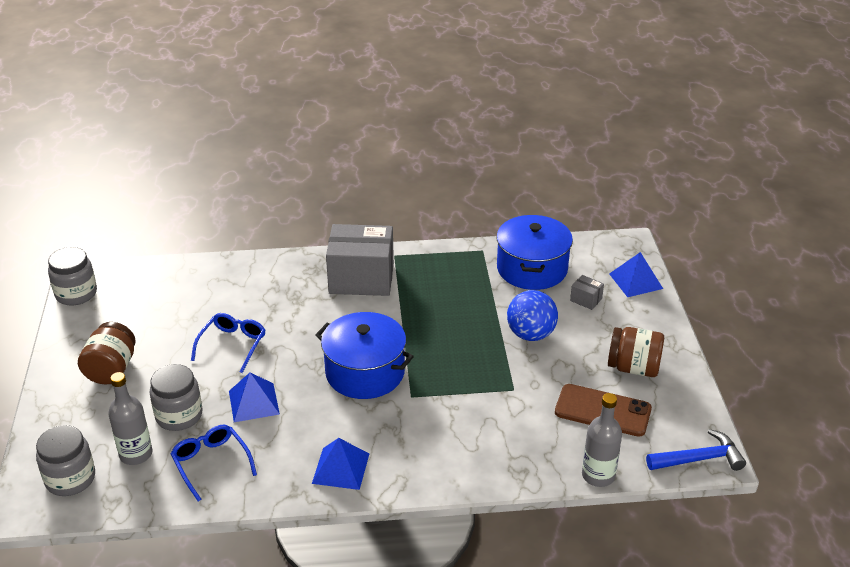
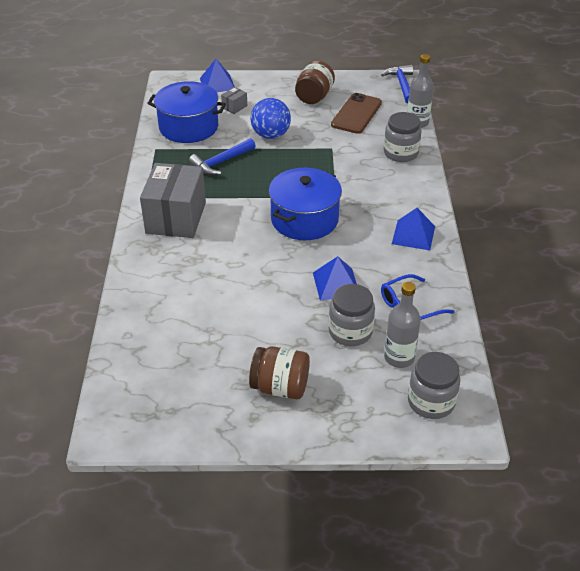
camera: 85 degrees left, 5 degrees up
grey jar [48,247,97,305] -> grey jar moved to [384,112,422,162]
blue glasses [191,313,265,373] -> none
none -> blue hammer [189,138,255,175]

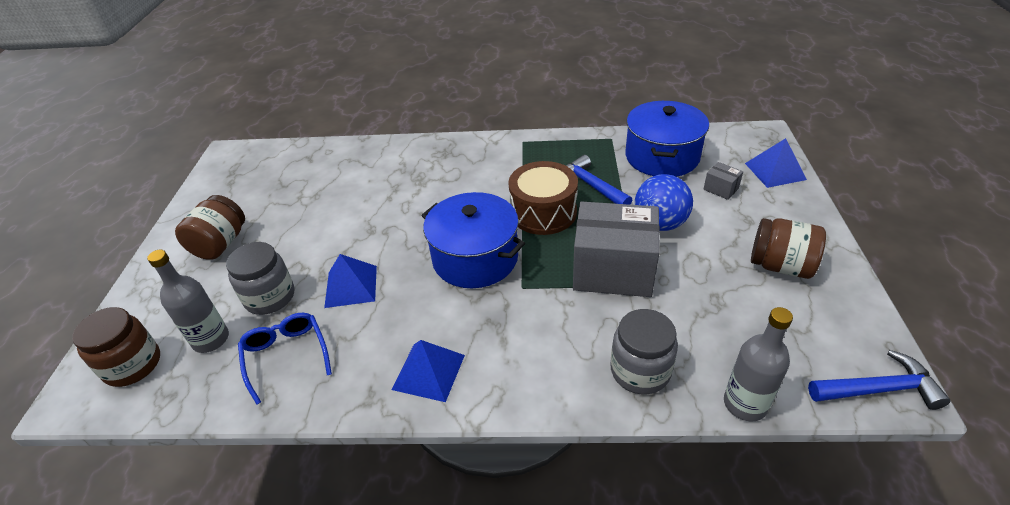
camera: 95 degrees right, 0 degrees up
grey box [140,163,206,238] -> grey box moved to [573,202,660,297]
brown phone [331,93,382,134] -> none
grey jar [408,352,461,419] -> brown jar [72,307,160,387]
none -> brown drum [508,161,578,235]

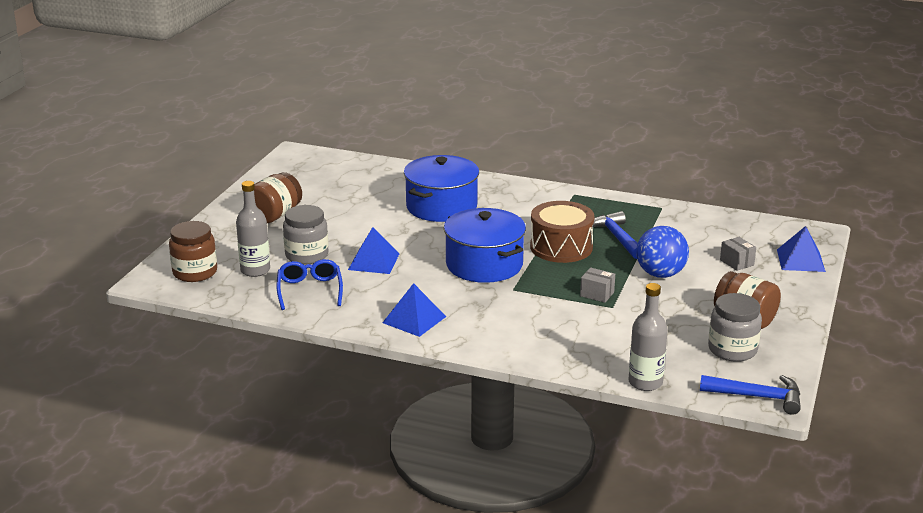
camera: 15 degrees right, 15 degrees down
grey box [573,202,660,297] -> grey box [580,267,615,303], size x0.40
grey jar [610,309,678,394] -> grey jar moved to [708,293,762,362]
blue pot [626,101,709,177] -> blue pot moved to [404,155,479,222]

